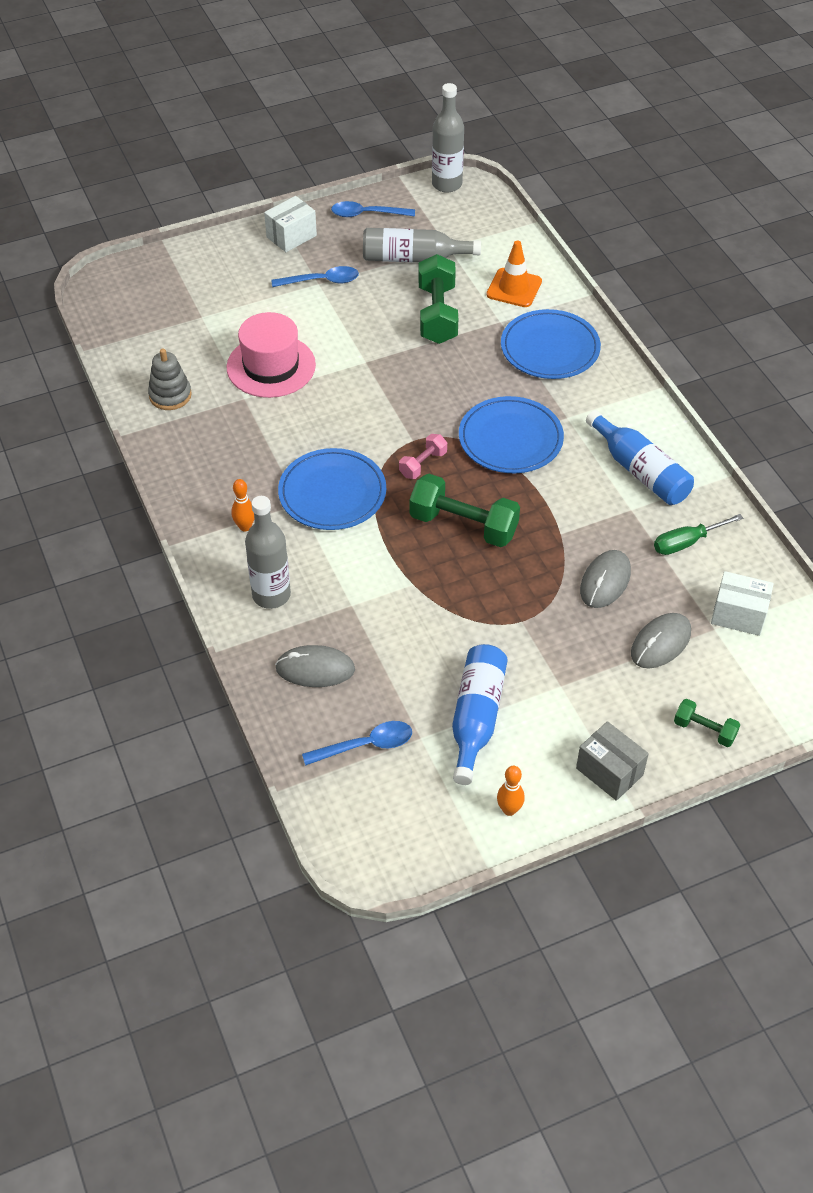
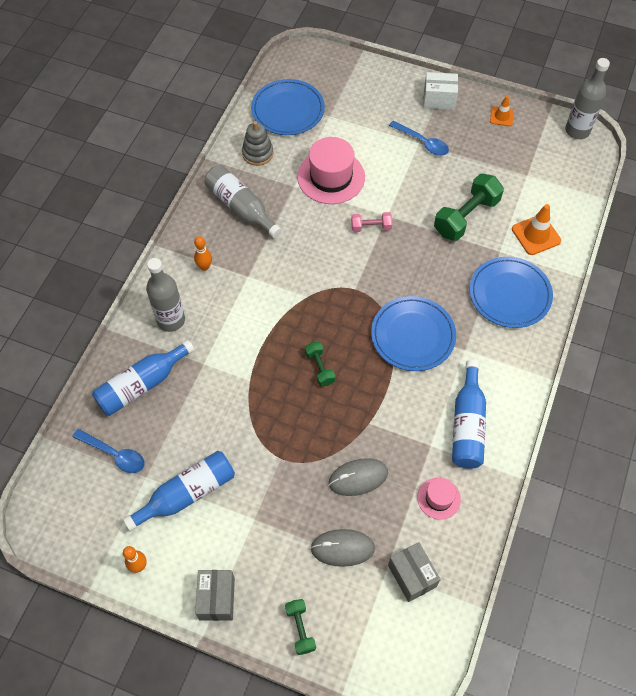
camera: 45 degrees right, 10 degrees up
grey mouse [275,645,355,687] -> blue bottle [92,340,195,416]
blue plate [278,448,386,530] -> blue plate moved to [251,79,325,135]
blue spoon [331,201,415,217] -> orange traffic cone [490,96,514,126]
grey bottle [363,228,481,262] -> grey bottle moved to [204,165,282,238]
pink dumbbell [399,434,447,479] -> pink dumbbell moved to [351,212,393,232]
green dumbbell [409,474,520,547] -> green dumbbell [305,342,335,386], size x0.53
green screwdriver [654,514,743,555] -> pink hat [417,478,461,520]
white box [711,571,774,636] -> grey box [388,542,441,602]

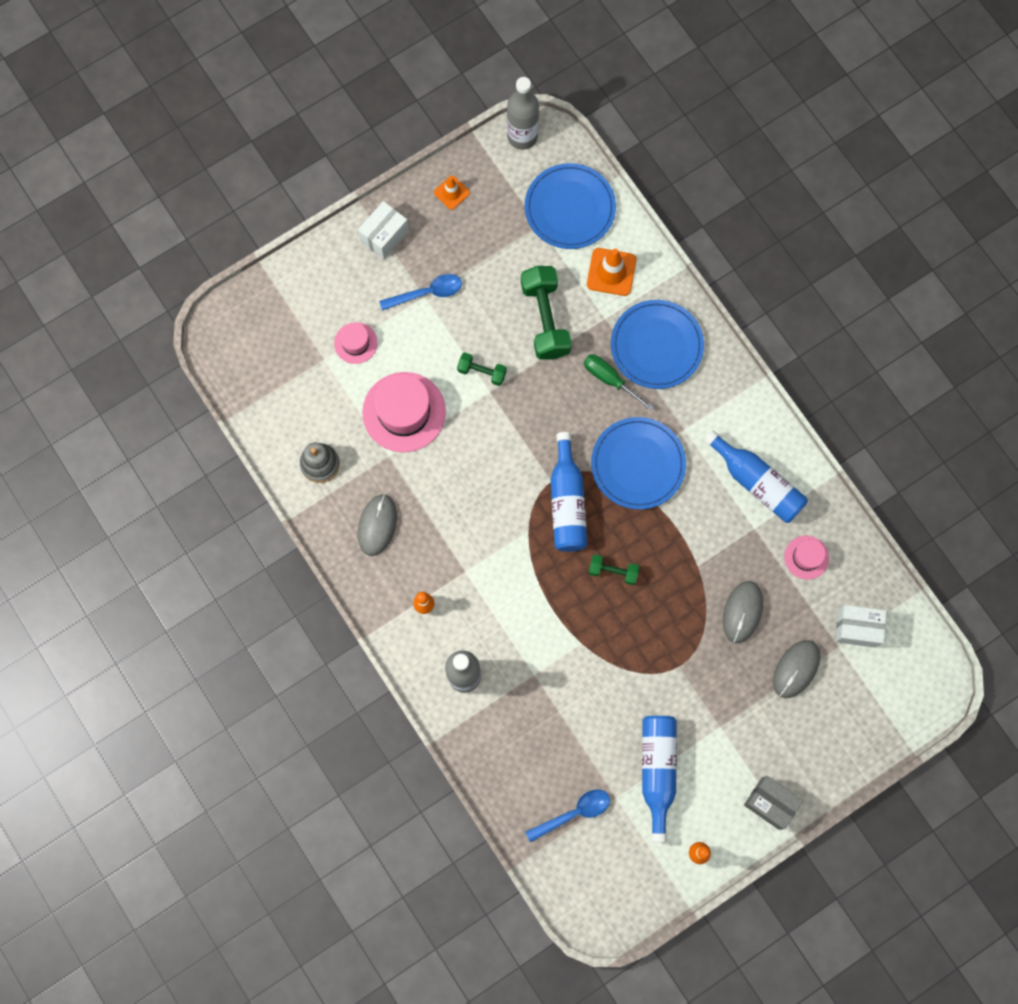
camera: 55 degrees left, 15 degrees up
blue bottle [92,340,195,416] -> blue bottle moved to [551,432,588,552]
grey bottle [204,165,282,238] -> grey mouse [358,494,397,556]
blue plate [251,79,325,135] -> blue plate moved to [525,163,616,249]
green dumbbell [285,599,316,655] -> green dumbbell moved to [457,352,507,386]
pink dumbbell [351,212,393,232] -> none
grey box [388,542,441,602] -> white box [835,605,887,648]
none -> pink hat [334,322,378,364]
none -> green screwdriver [584,354,653,411]

